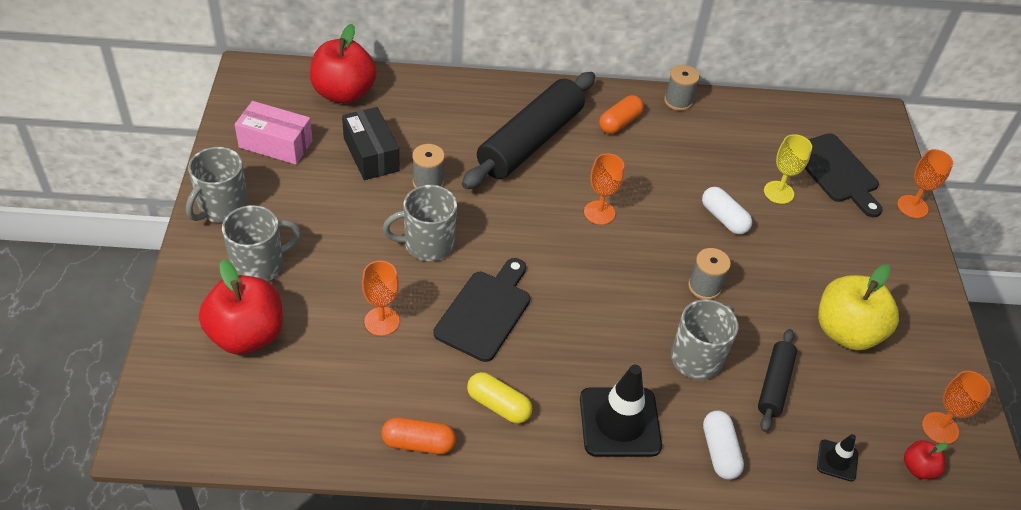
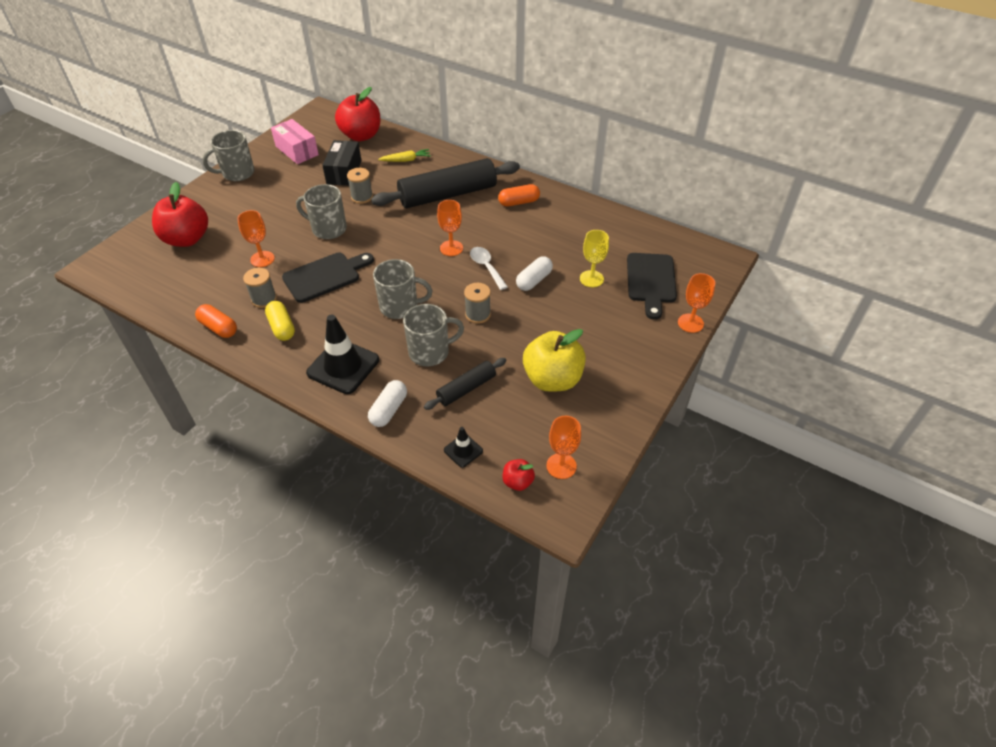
camera: 35 degrees right, 0 degrees up
grey mug [222,205,301,282] -> grey mug moved to [373,259,433,319]
grey spool [664,65,700,111] -> grey spool moved to [243,268,277,308]
white capsule [702,187,752,235] -> white capsule turned 45 degrees clockwise [516,256,553,291]
none -> yellow carrot [378,149,431,162]
none -> white spoon [470,247,508,290]

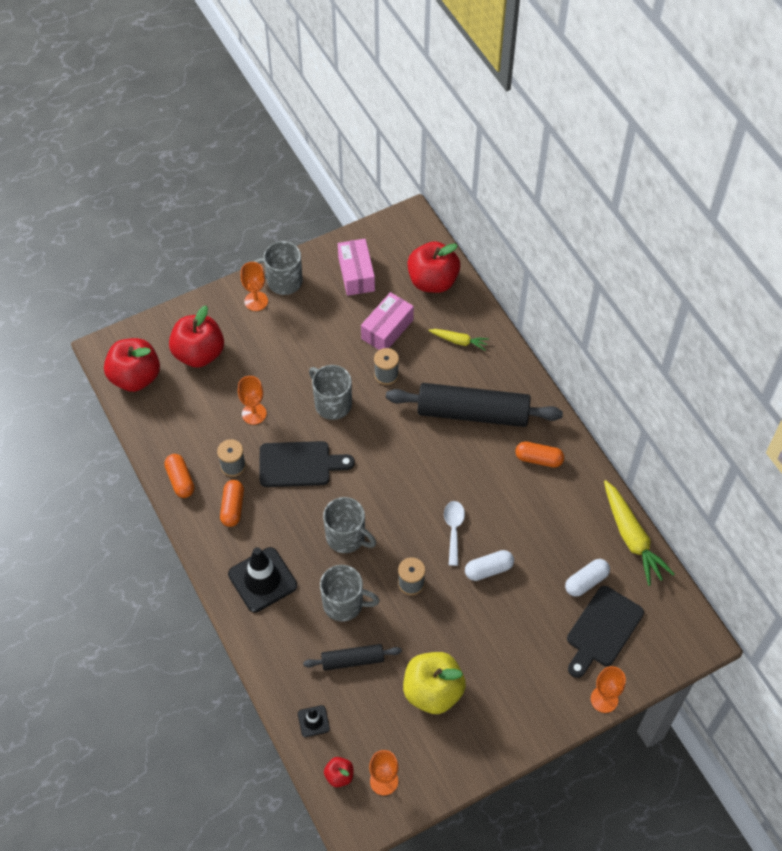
camera: 30 degrees right, 10 degrees up
yellow capsule [265,301,295,341] -> orange capsule [220,480,244,527]
black box [322,140,362,186] -> pink box [361,292,414,350]
white capsule [368,380,407,427] -> white capsule moved to [565,559,610,597]
orange goblet [437,200,463,256] -> orange goblet moved to [241,262,268,311]
yellow goblet [580,230,609,287] -> none
none -> red apple [104,338,160,392]
none -> yellow carrot [604,480,675,586]

